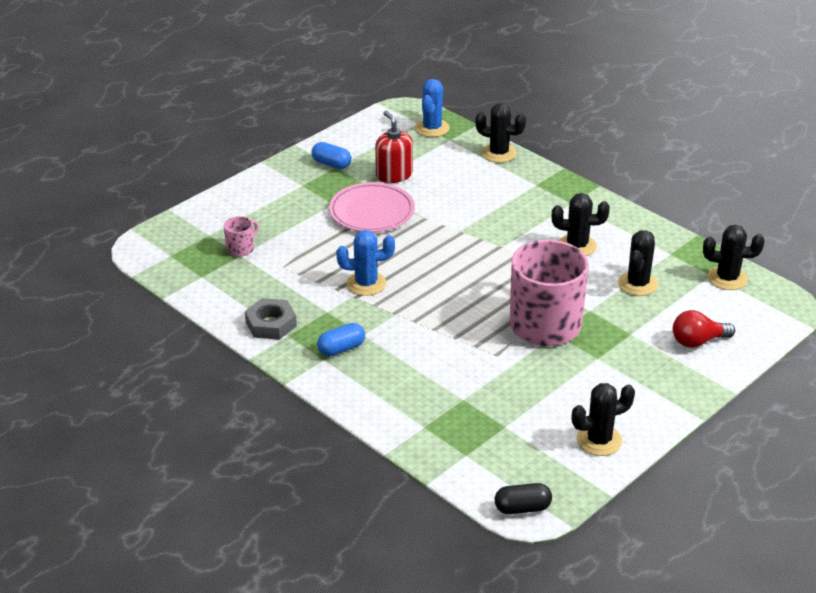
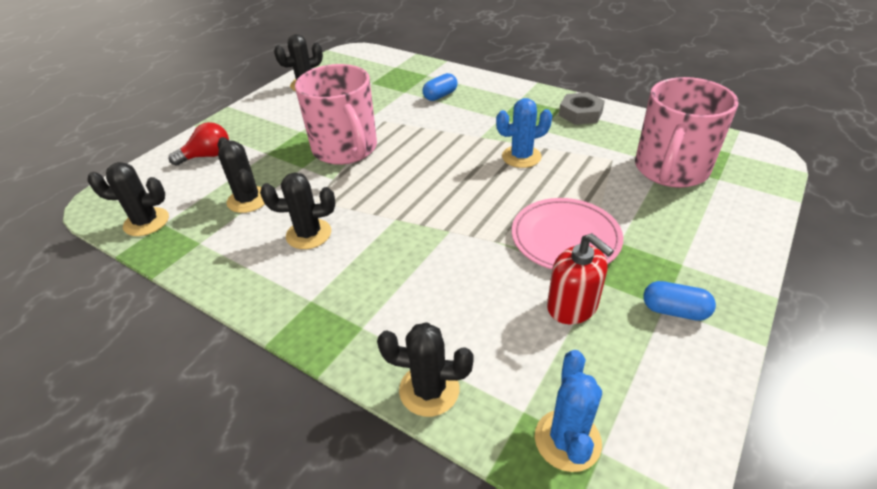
camera: 170 degrees right, 5 degrees up
pink mug [224,216,259,257] -> pink mug [635,77,739,188], size x2.44
blue capsule [317,323,365,356] -> blue capsule moved to [422,73,457,101]
black capsule [495,483,552,514] -> none
black cactus [618,230,658,296] -> black cactus turned 45 degrees counterclockwise [218,137,265,213]

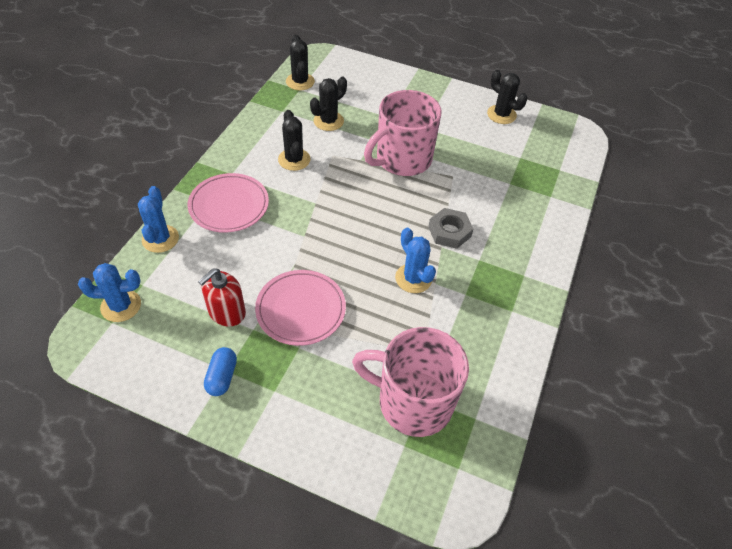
camera: 75 degrees right, 10 degrees up
red light bulb [169,122,229,166] -> none
black cactus [377,322,474,417] -> blue cactus [138,186,179,253]
blue capsule [422,73,457,101] -> none
grey nut [559,92,605,125] -> grey nut moved to [428,208,473,249]
none -> pink plate [188,173,269,233]

